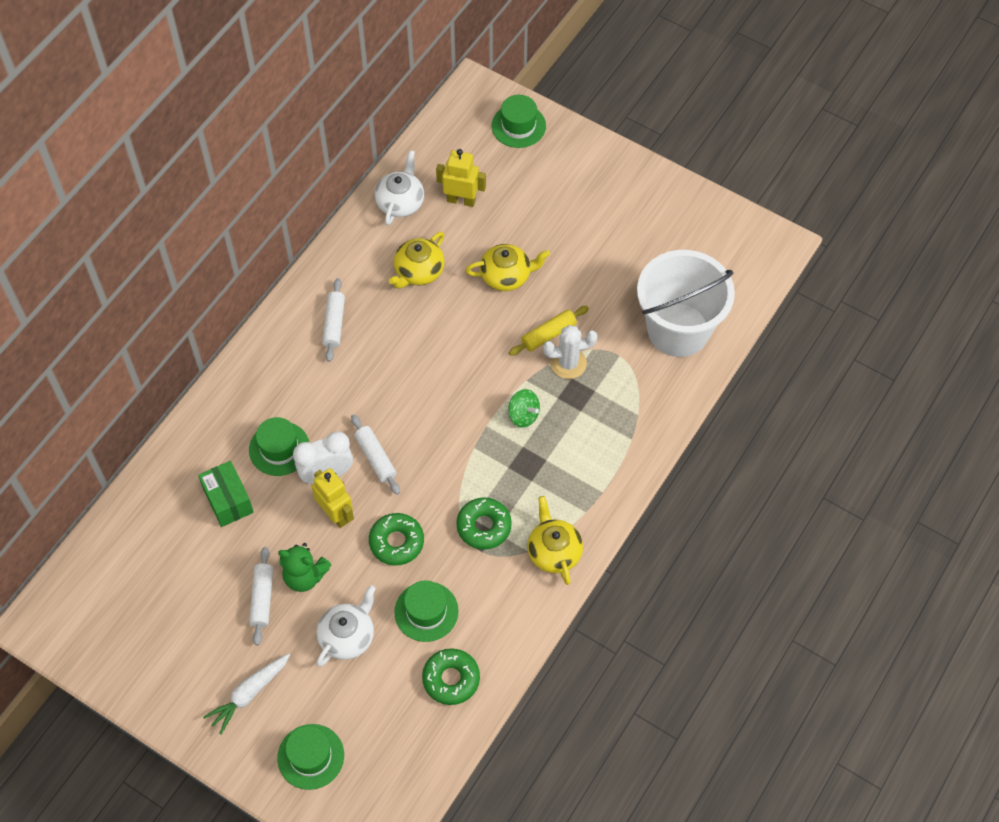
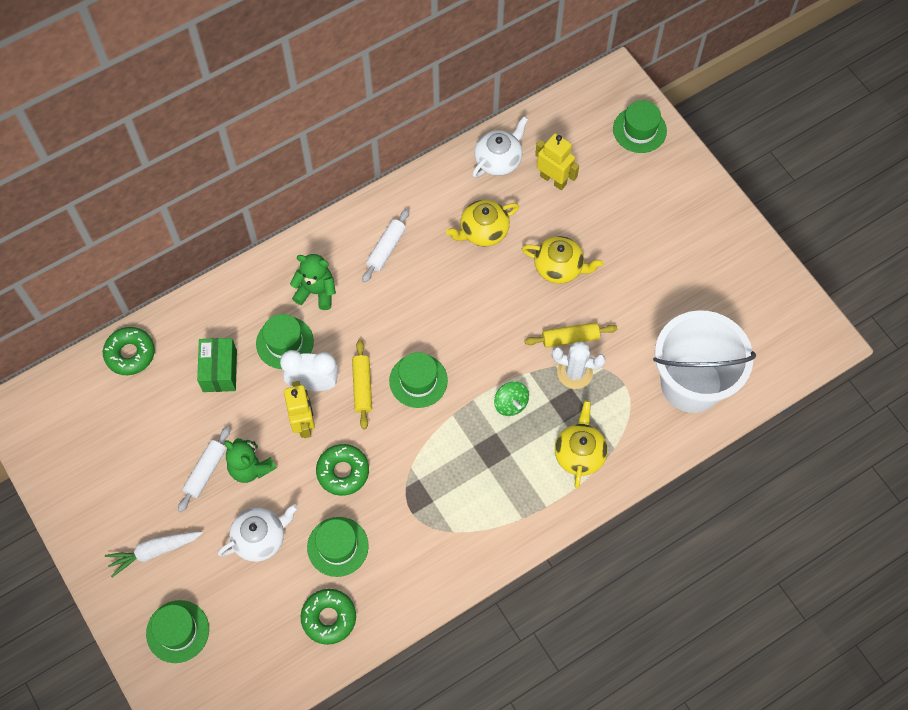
camera: 25 degrees right, 5 degrees up
white rolling pin [351,415,400,495] -> yellow rolling pin [352,340,372,429]
green donut [456,497,512,550] -> green donut moved to [103,327,155,375]
yellow teapot [527,496,583,585] -> yellow teapot moved to [555,400,608,488]
none -> green teddy bear [290,254,336,310]
none -> green hat [389,352,448,408]

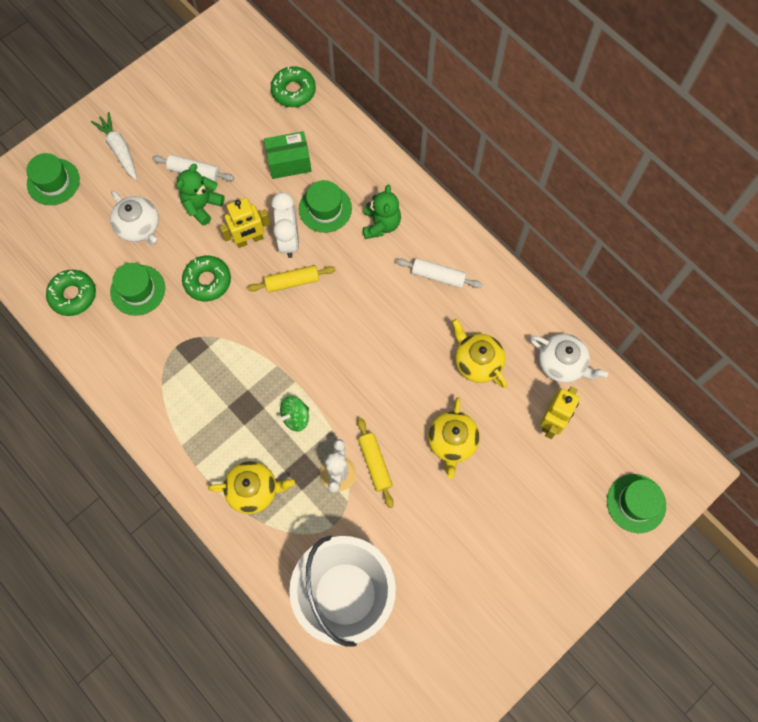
camera: 80 degrees right, 5 degrees up
green hat [389,352,448,408] -> none

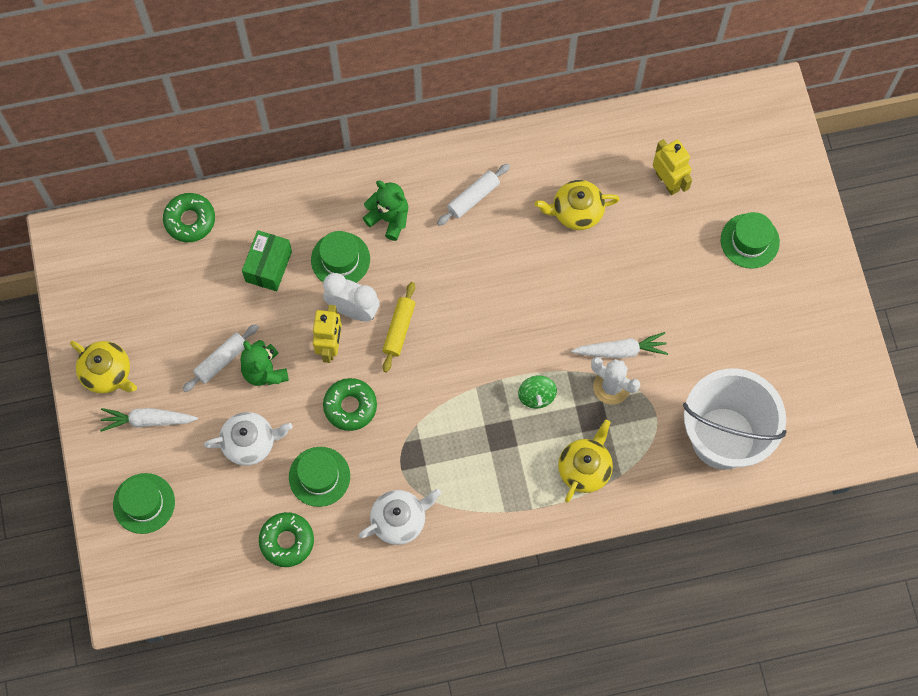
camera: 60 degrees left, 0 degrees up
yellow rolling pin [357,418,394,508] -> white carrot [571,332,668,358]
yellow teapot [428,397,480,479] -> yellow teapot moved to [70,341,137,394]
white teapot [530,334,608,383] -> white teapot moved to [359,489,441,545]
green hat [607,474,666,533] -> green hat moved to [721,212,780,269]

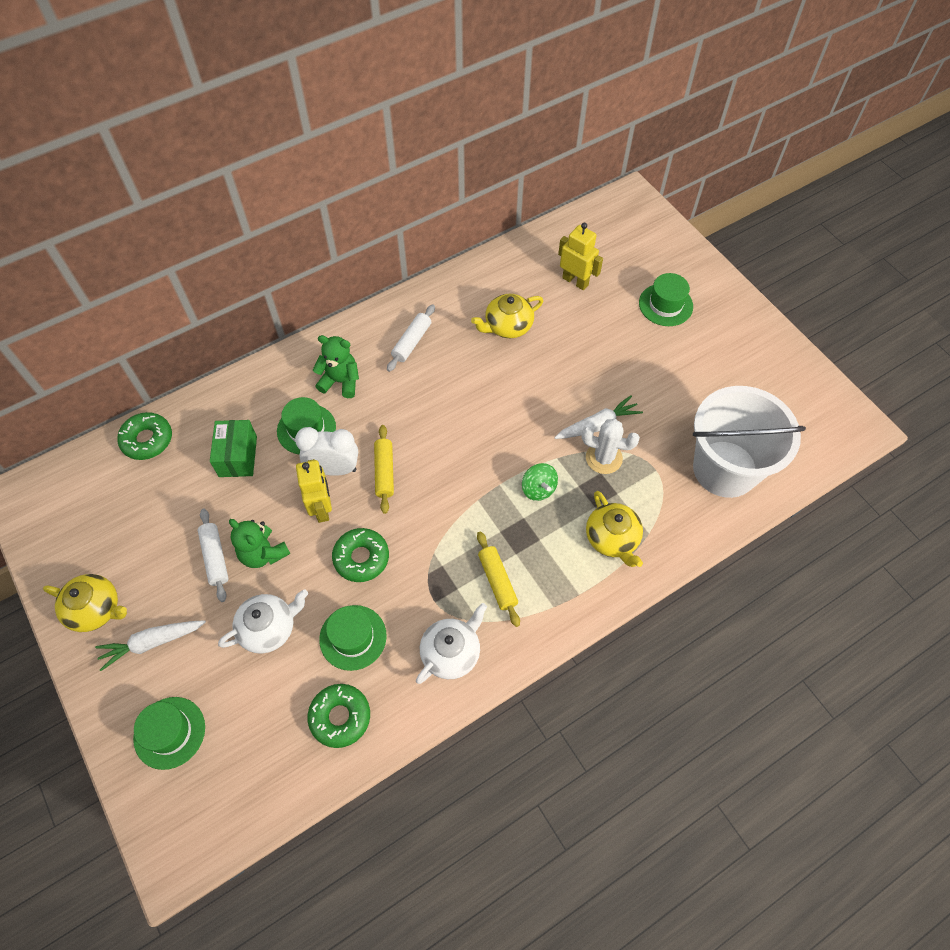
camera: 20 degrees left, 10 degrees down
white rolling pin [182,324,258,392] -> white rolling pin turned 45 degrees counterclockwise [198,508,229,602]
yellow teapot [558,420,613,502] -> yellow teapot turned 150 degrees clockwise [586,491,643,567]
none -> yellow rolling pin [477,531,520,627]

